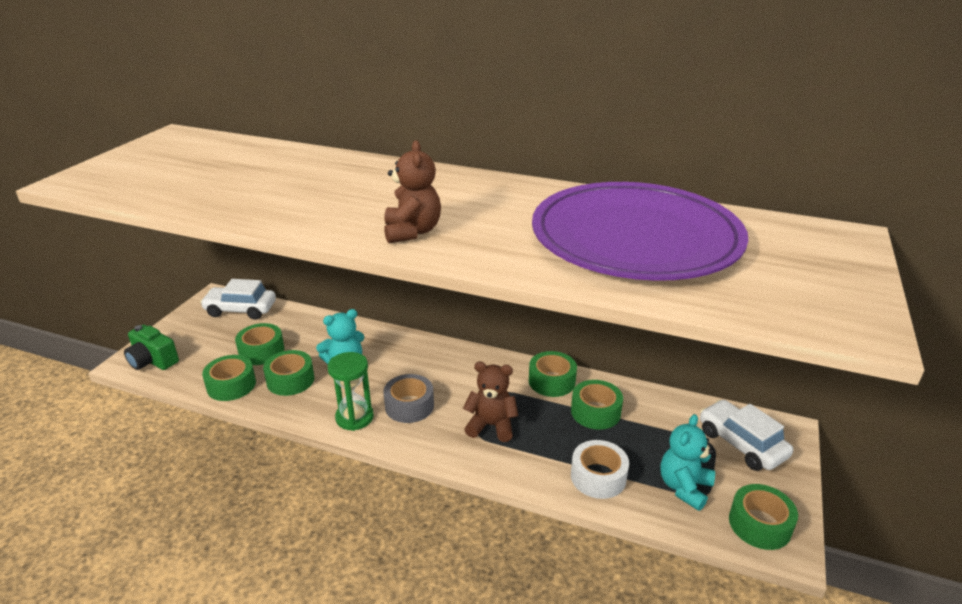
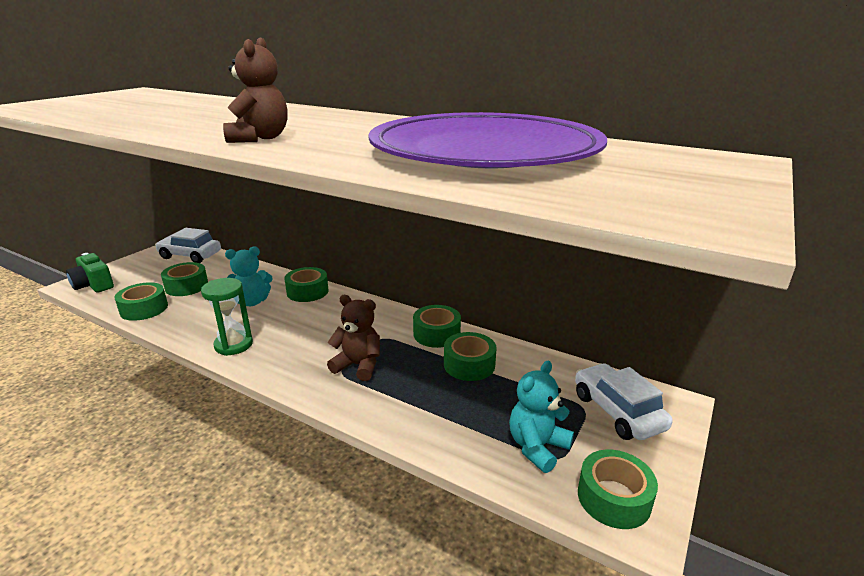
camera: 10 degrees right, 5 degrees down
green tape [263,350,315,396] -> green tape moved to [284,267,328,302]
grey tape [383,374,434,423] -> none
white tape [571,440,629,499] -> none

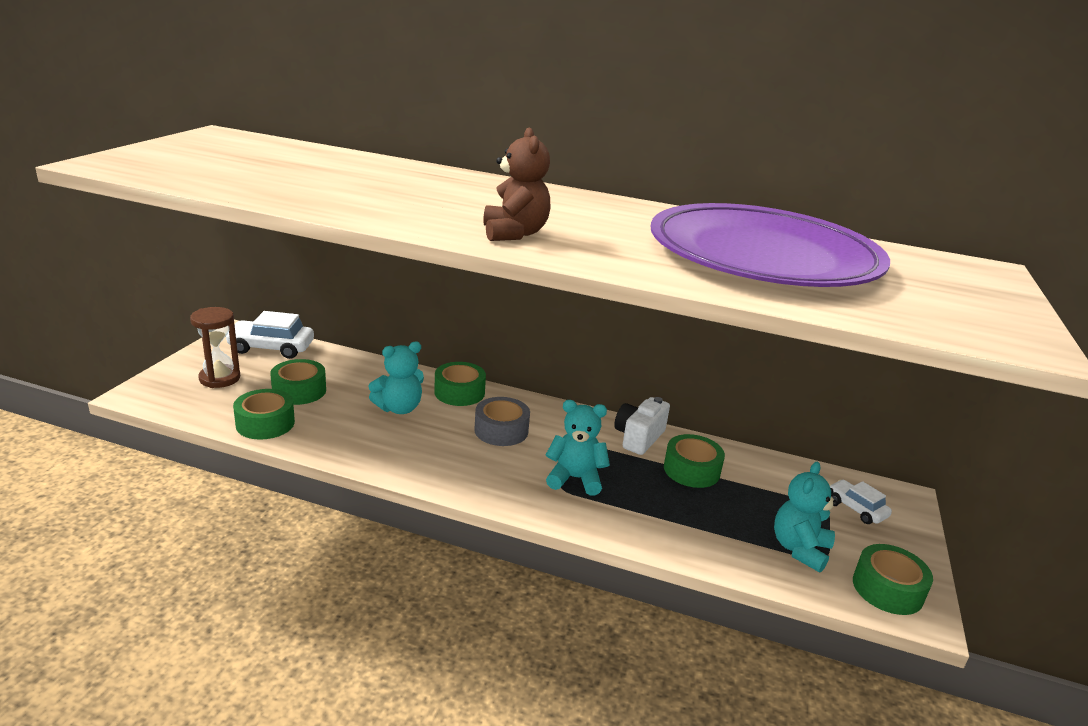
camera: 15 degrees left, 0 degrees up
green camera [66,253,114,293] -> none
green hourglass [201,278,253,356] -> none
brown teddy bear [327,295,380,381] -> turquoise teddy bear [546,400,610,495]
green tape [413,305,461,348] -> white camera [614,397,670,455]
white car [575,363,672,440] -> white car [829,480,892,524], size x0.60
none -> brown hourglass [190,307,240,388]
none -> grey tape [474,397,530,446]

